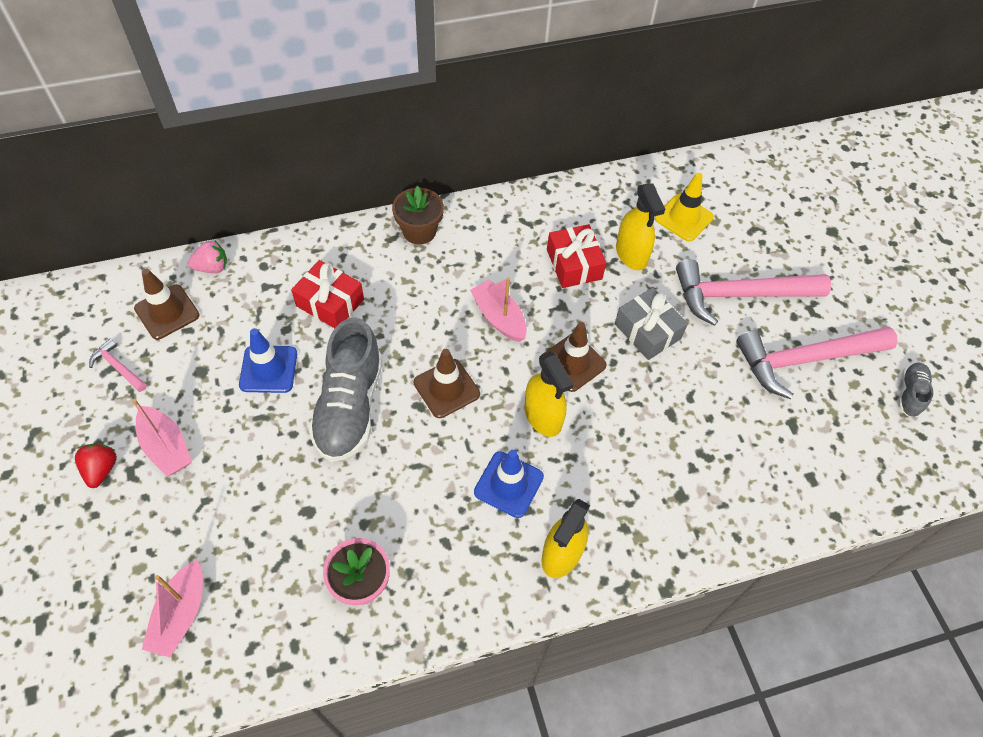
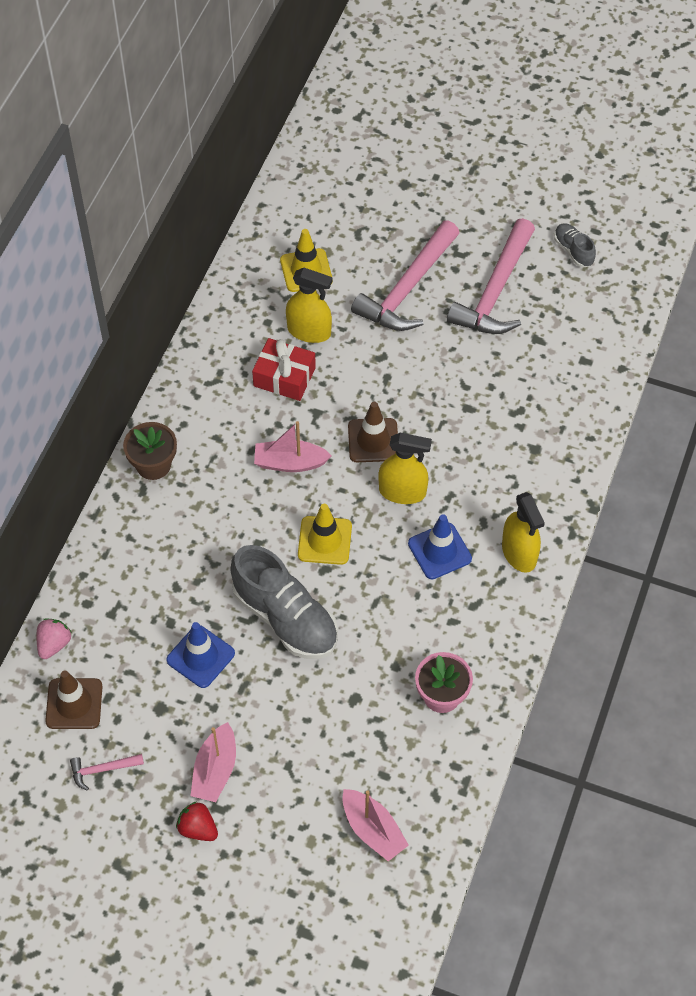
camera: 50 degrees left, 0 degrees up
pink boat [132,399,192,476] -> pink boat turned 105 degrees clockwise [191,722,236,802]
red gift [291,260,364,328] -> none
brown traffic cone [414,349,480,418] -> yellow traffic cone [298,504,352,565]
grey gift [615,288,688,360] -> none

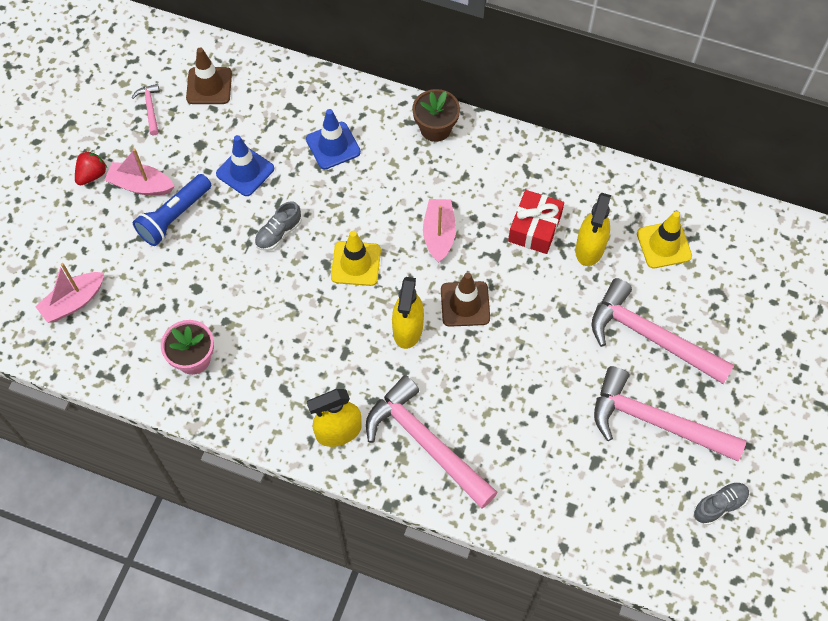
camera: 90 degrees right, 5 degrees up
pink strawberry [36,618,72,659] -> none
grey shoe [230,545,338,659] -> grey shoe [255,201,301,251], size x0.49
blue traffic cone [408,514,472,580] -> blue traffic cone moved to [306,109,361,169]
none -> blue flashlight [133,174,211,246]
none -> pink hammer [366,375,498,509]

